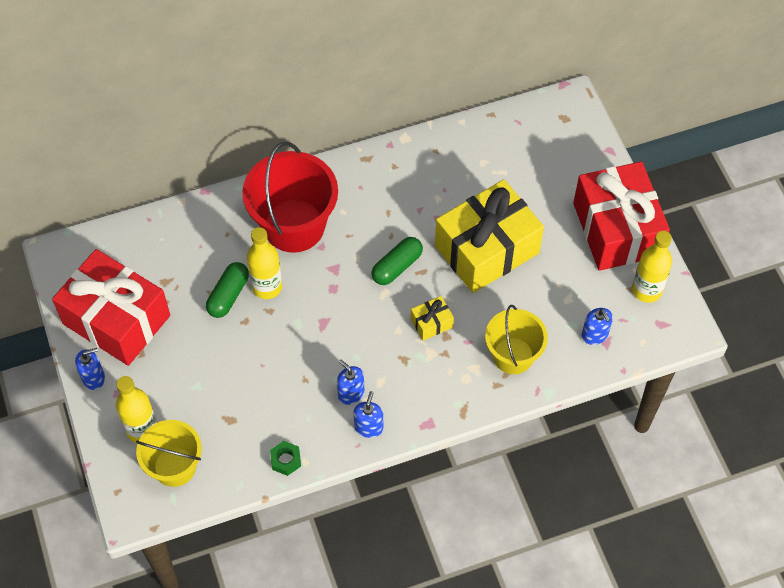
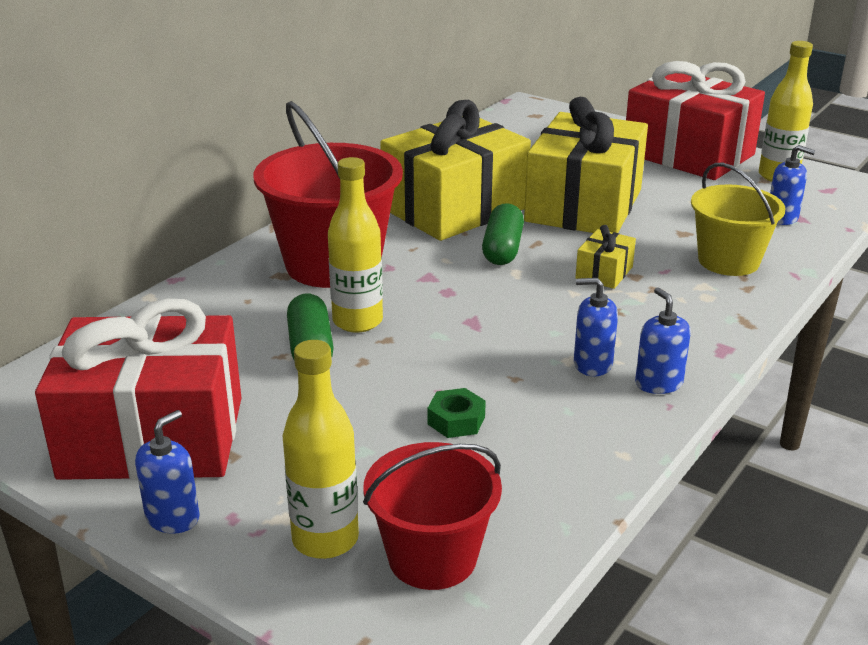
camera: 35 degrees left, 30 degrees down
yellow bucket [136,420,202,487] -> red bucket [363,442,502,590]
green nut [270,441,301,476] -> green nut moved to [427,388,486,438]
none -> yellow gift [380,100,531,241]

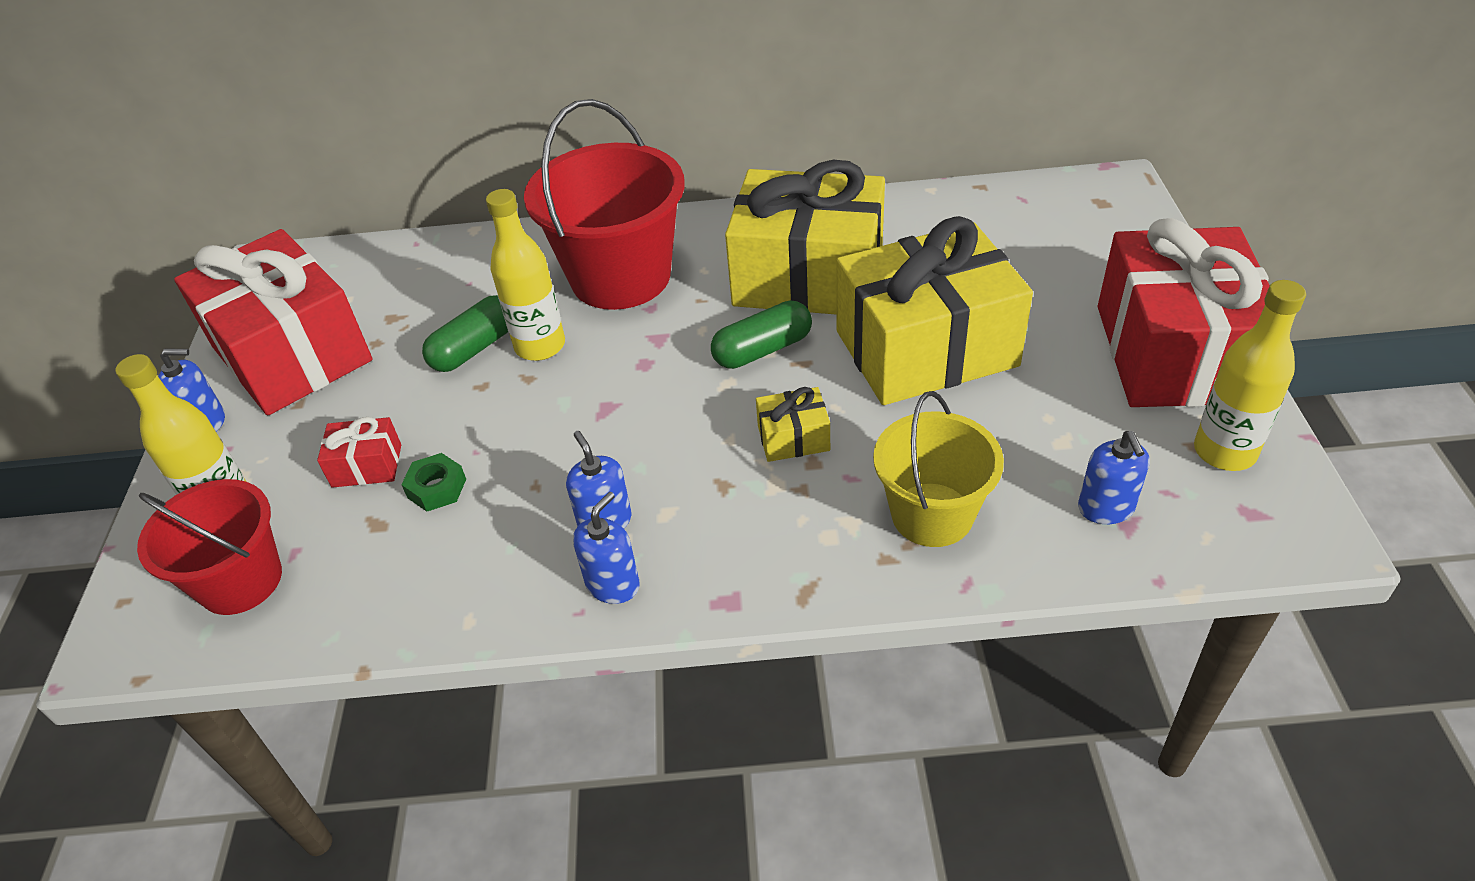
camera: 55 degrees right, 15 degrees up
none -> red gift [317,417,401,488]

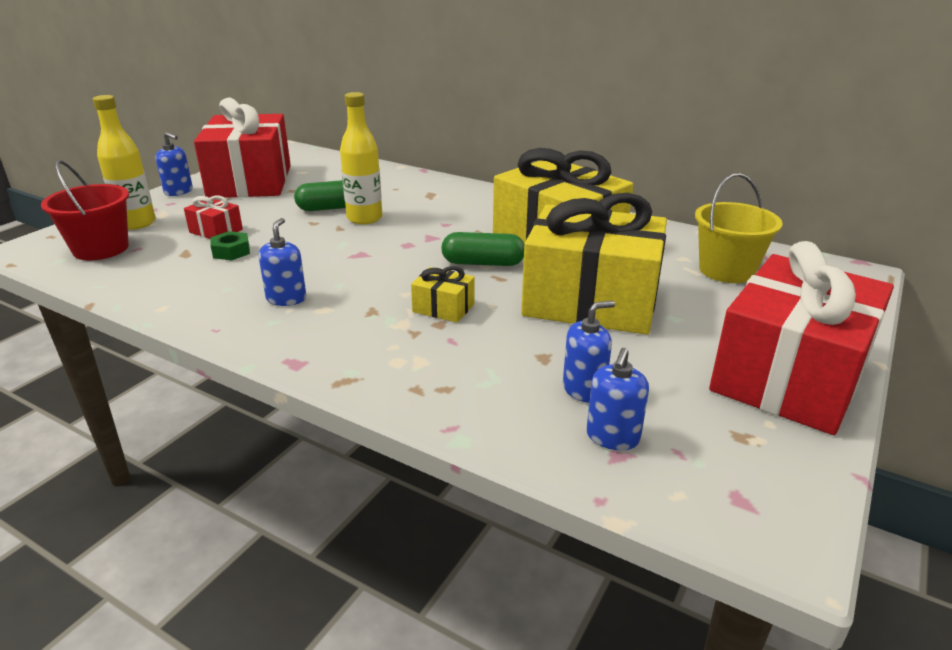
camera: 30 degrees right, 15 degrees down
red bucket [524,99,685,310] -> none
blue soap dispenser [573,492,640,604] -> blue soap dispenser moved to [563,301,615,403]
yellow bucket [873,391,1004,547] -> yellow bucket moved to [695,173,783,283]
yellow bottle [1194,280,1306,471] -> none

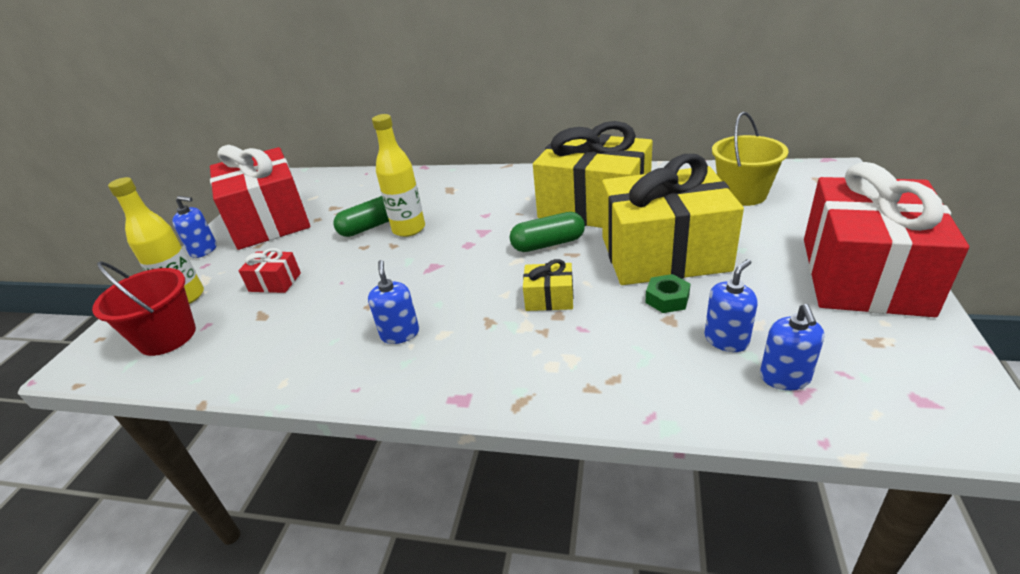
camera: 15 degrees left, 5 degrees up
green nut [210,231,250,260] -> green nut moved to [645,274,691,313]

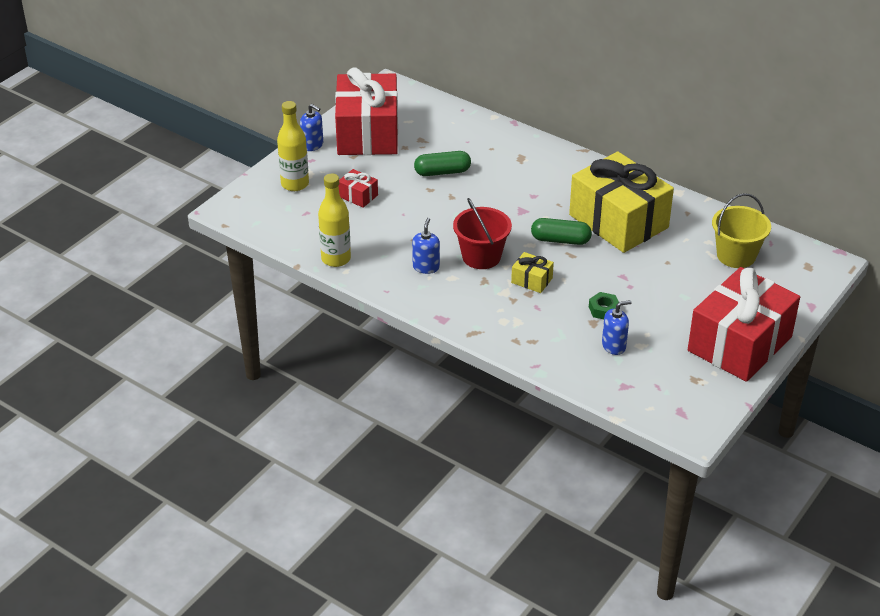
camera: 20 degrees right, 5 degrees up
red bucket [92,261,196,356] -> red bucket moved to [453,198,512,269]
yellow bottle [372,114,425,237] -> yellow bottle moved to [318,174,351,267]
yellow gift [602,154,744,285] -> none
blue soap dispenser [760,304,824,390] -> none

